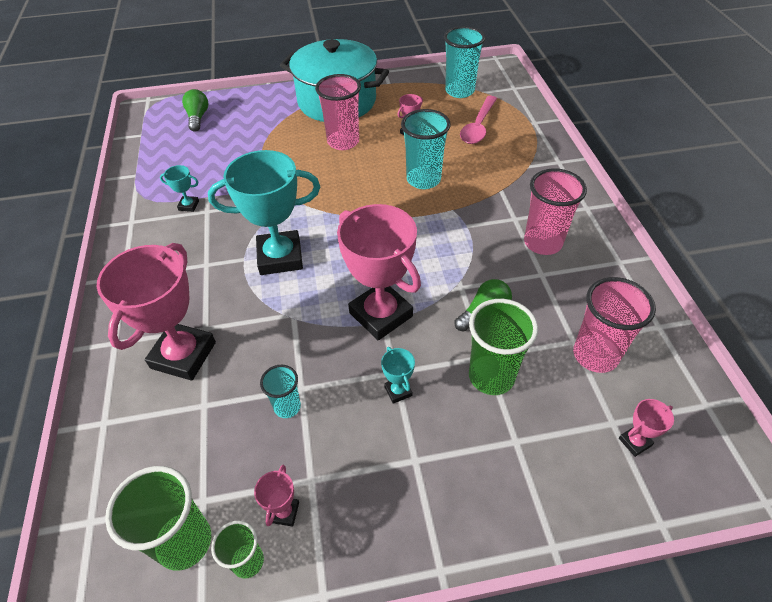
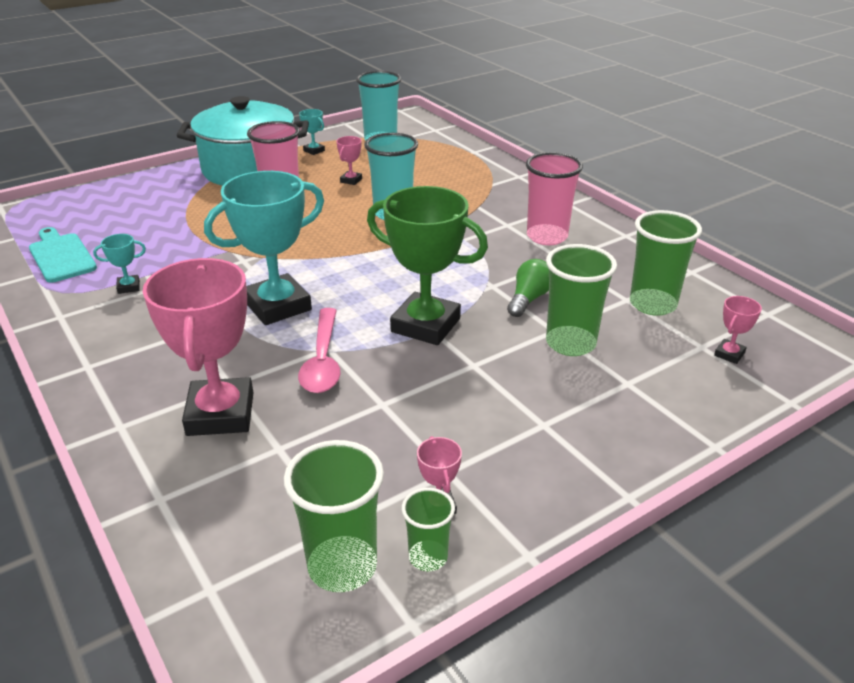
camera: 25 degrees left, 15 degrees down
green light bulb [182,89,208,131] -> none
turquoise cup [260,365,301,418] -> none
pink trophy [337,204,421,340] -> green trophy [367,186,488,345]
turquoise trophy [381,347,415,404] -> turquoise trophy moved to [299,109,325,155]
pink spoon [460,96,497,144] -> pink spoon moved to [298,308,341,393]
pink cup [573,277,656,373] -> green cup [630,210,702,316]
none -> turquoise cutting board [29,227,97,283]

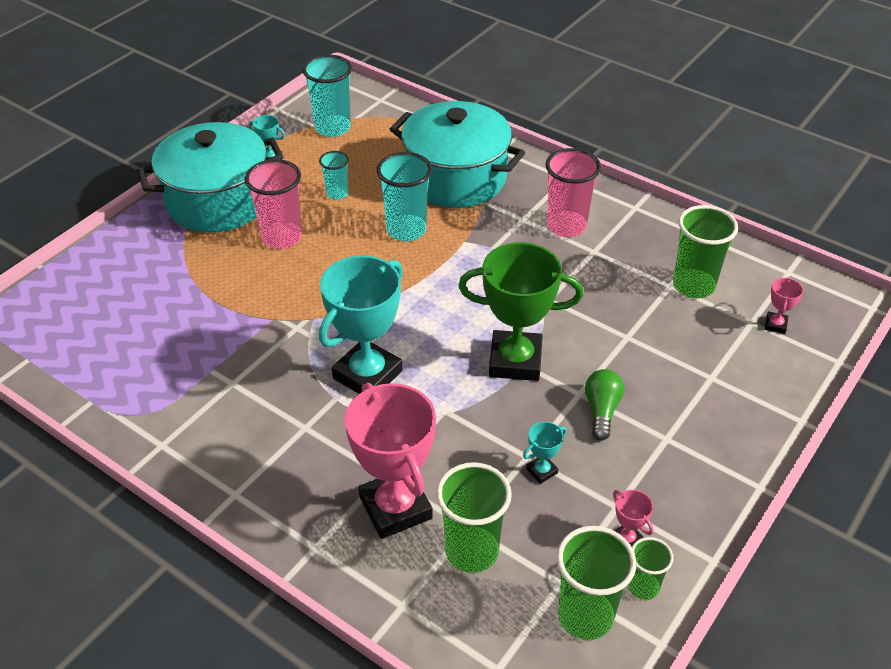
camera: 20 degrees left, 10 degrees up
turquoise cutting board [29,227,97,283] -> none
turquoise trophy [93,234,146,294] -> turquoise trophy moved to [523,422,567,484]
pink spoon [298,308,341,393] -> none
pink trophy [336,136,362,185] -> turquoise cup [319,151,349,200]
green light bulb [507,259,549,317] -> green light bulb moved to [585,369,624,441]
green cup [546,244,617,356] -> green cup moved to [436,462,512,573]
none -> turquoise pot [390,101,525,208]

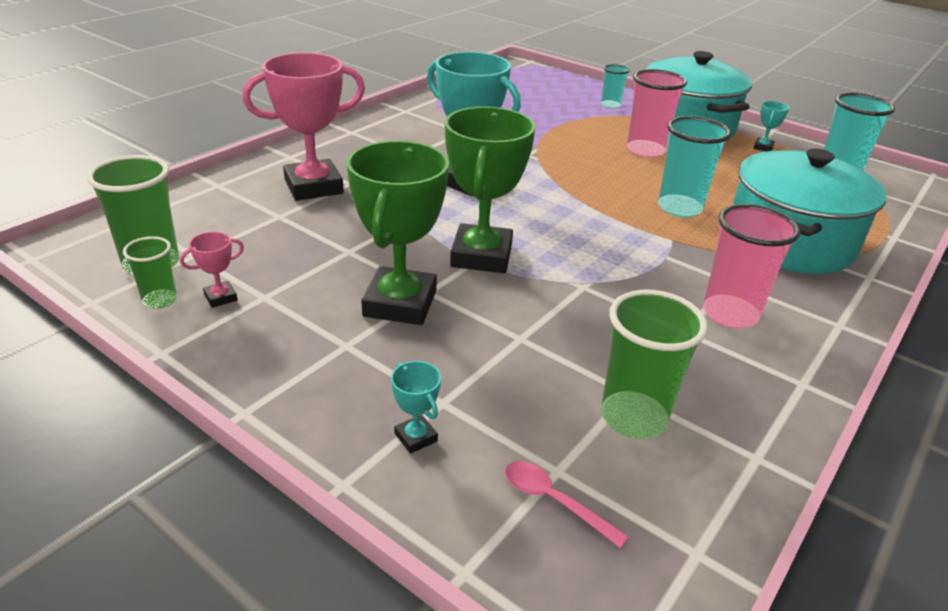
camera: 90 degrees right, 10 degrees down
turquoise cup [319,151,349,200] -> turquoise cup moved to [601,64,630,108]
green cup [436,462,512,573] -> none
turquoise trophy [523,422,567,484] -> turquoise trophy moved to [391,361,441,454]
green light bulb [585,369,624,441] -> green trophy [347,141,449,325]
pink trophy [765,277,803,334] -> pink spoon [505,461,629,548]

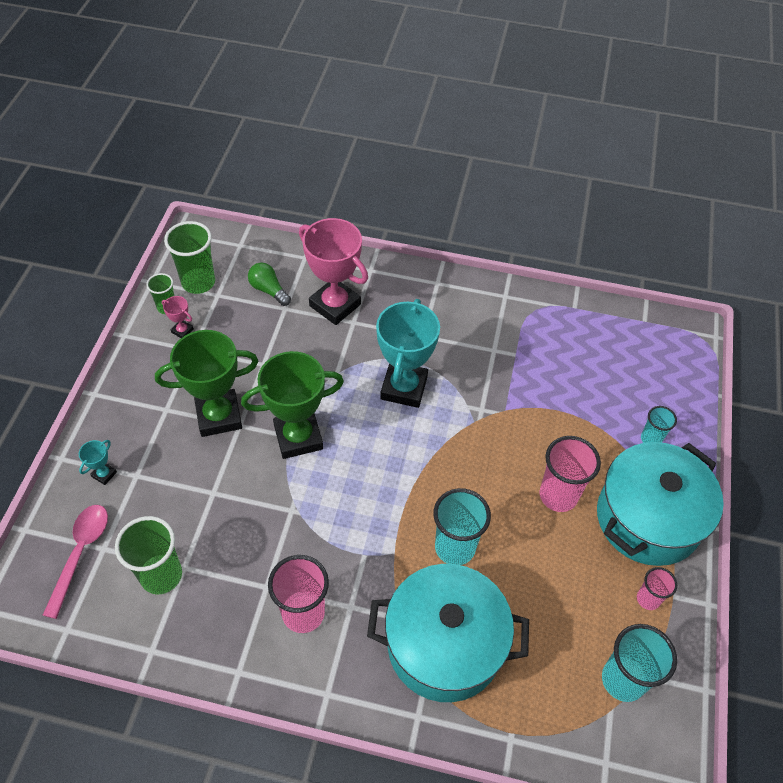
camera: 65 degrees right, 20 degrees up
pink spoon [505,461,629,548] -> pink spoon [43,505,108,619], size x1.58
turquoise trophy [753,101,789,152] -> pink cup [637,567,677,610]
none -> green light bulb [248,263,291,306]

